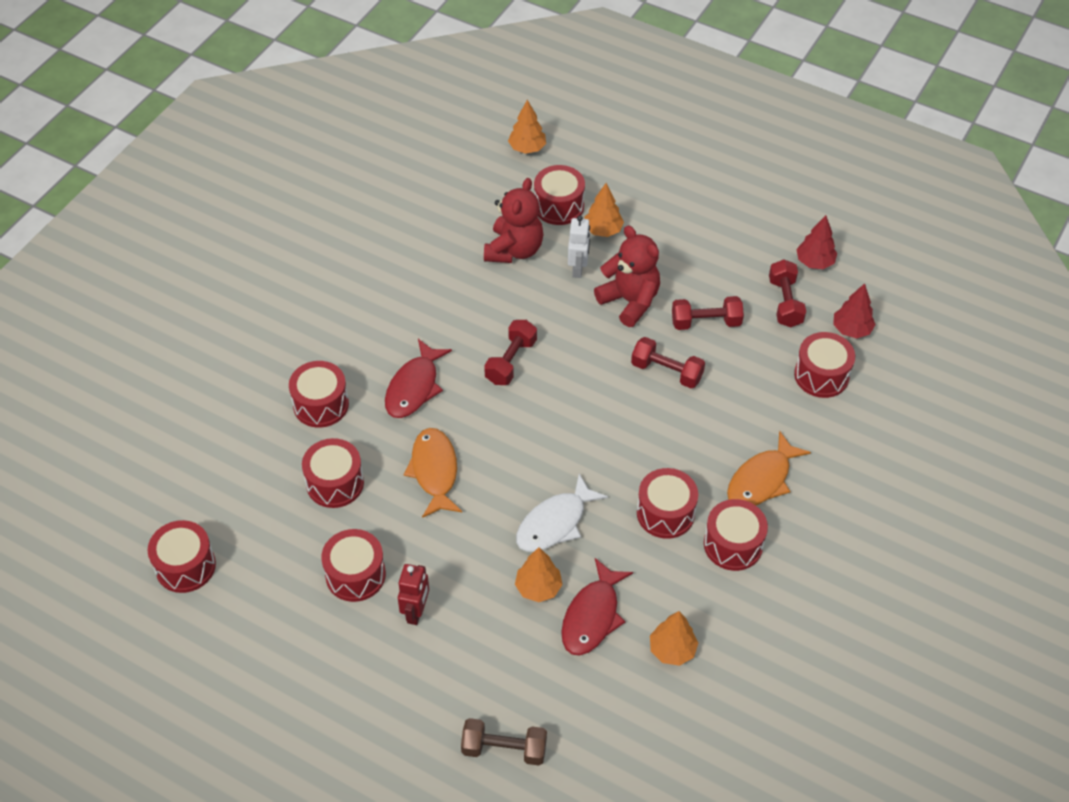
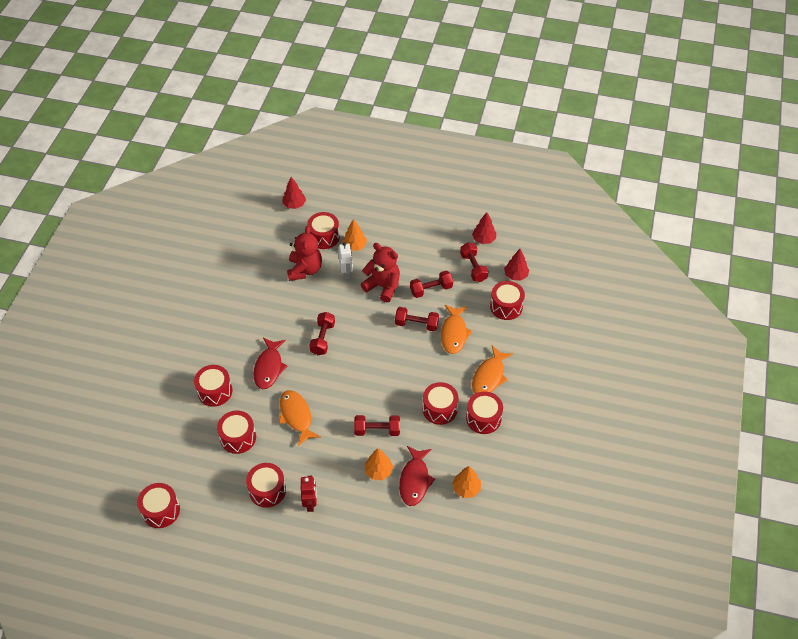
camera: 15 degrees left, 0 degrees up
brown dumbbell [461,718,547,765] -> none
orange tree [508,100,546,154] -> red tree [282,177,306,209]
white fish [516,474,608,552] -> red dumbbell [354,415,400,436]
none -> orange fish [441,305,473,354]

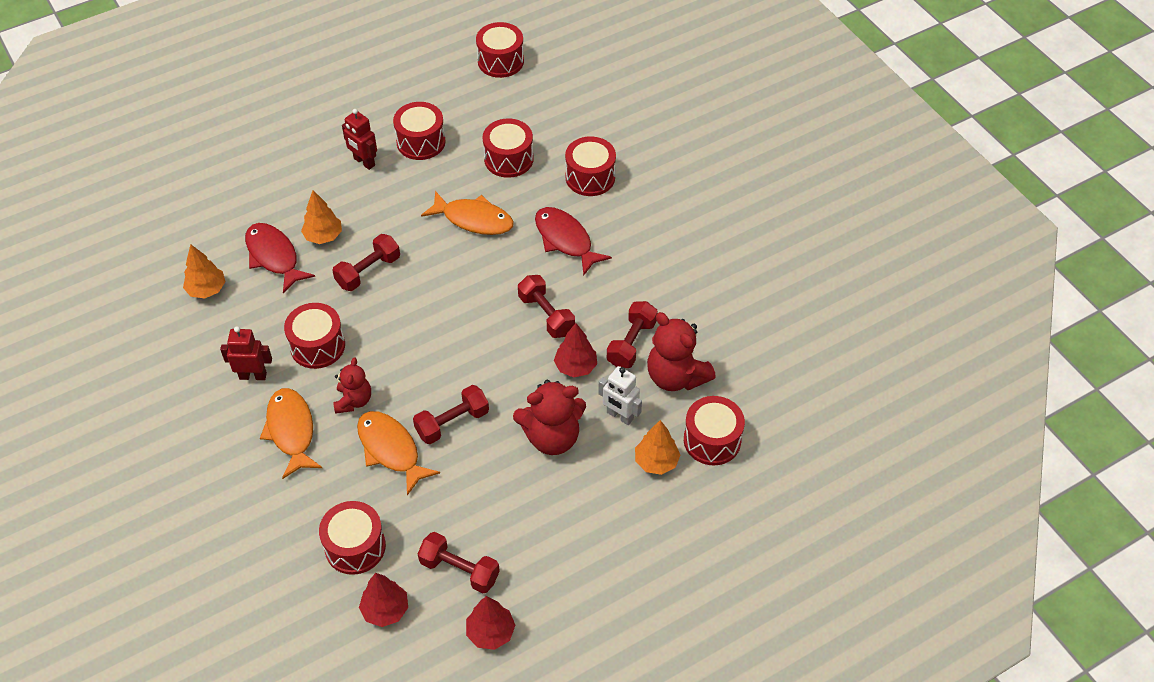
camera: 135 degrees right, 0 degrees up
red tree [282,177,306,209] -> red tree moved to [554,323,597,377]
red dumbbell [410,271,453,298] -> red dumbbell moved to [607,301,658,368]
red drum [466,392,503,434] -> red robot [220,326,272,380]
none -> red teddy bear [333,357,371,414]

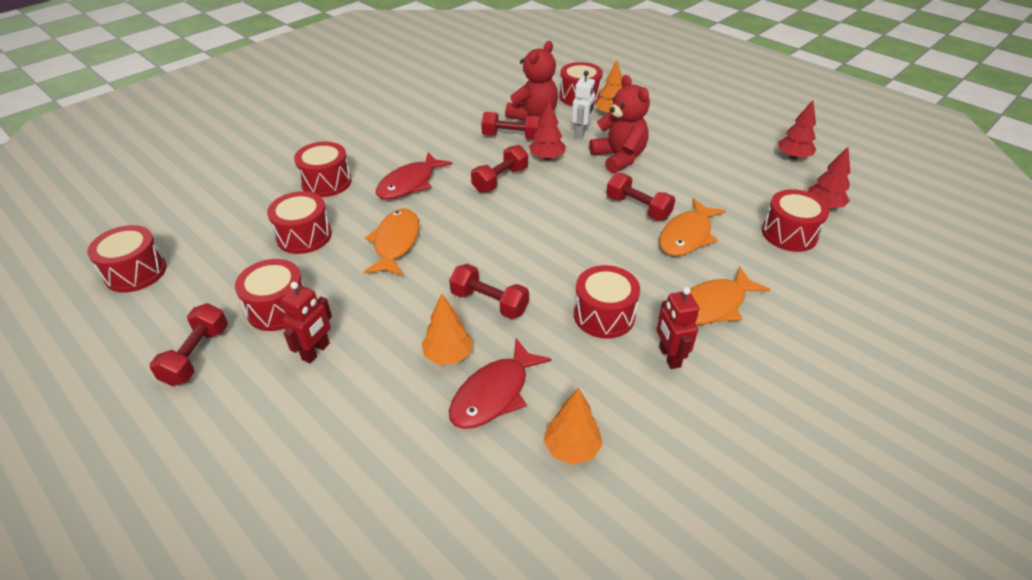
camera: 105 degrees left, 10 degrees down
red teddy bear [333,357,371,414] -> none
red dumbbell [418,532,500,593] -> red dumbbell moved to [149,303,228,386]

